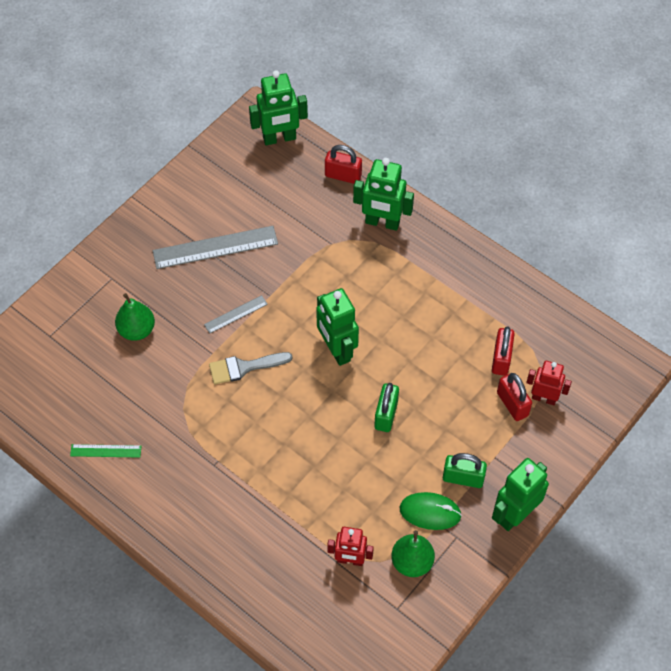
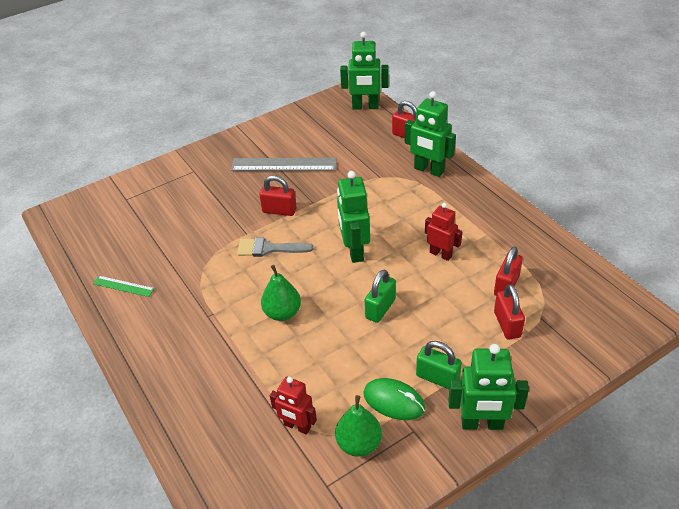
camera: 20 degrees right, 15 degrees down
green pear [115,293,155,341] -> green pear moved to [261,265,301,321]
grey ruler [204,295,268,334] -> red padlock [259,175,297,216]
green robot [492,458,549,531] -> green robot turned 150 degrees counterclockwise [448,344,529,430]
red robot [526,361,572,405] -> red robot moved to [425,203,462,261]

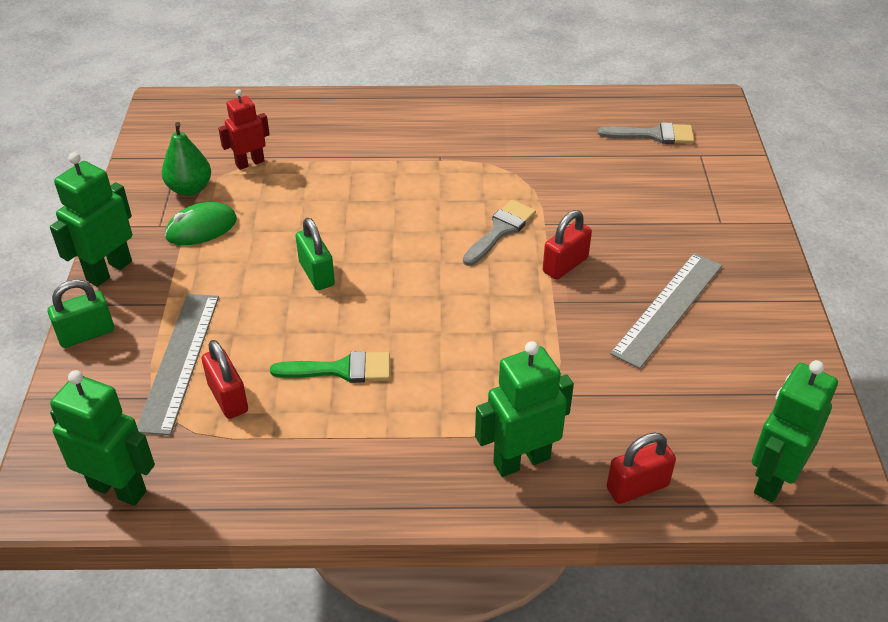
camera: 120 degrees right, 0 degrees up
green ruler [93,276,155,297] -> none
green pear [261,265,301,321] -> none
green robot [337,171,370,263] -> green robot moved to [50,370,155,506]
green padlock [416,341,462,389] -> green padlock moved to [48,279,114,348]
red robot [425,203,462,261] -> green brush [270,351,390,383]
red padlock [494,284,525,340] -> grey ruler [137,294,219,435]
none -> grey brush [598,122,694,144]

